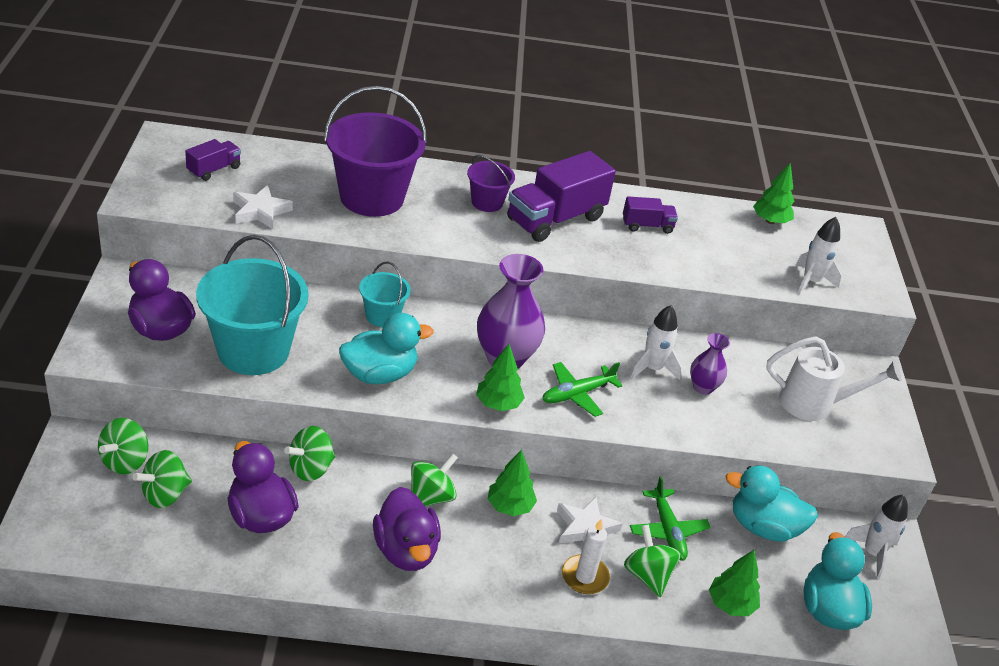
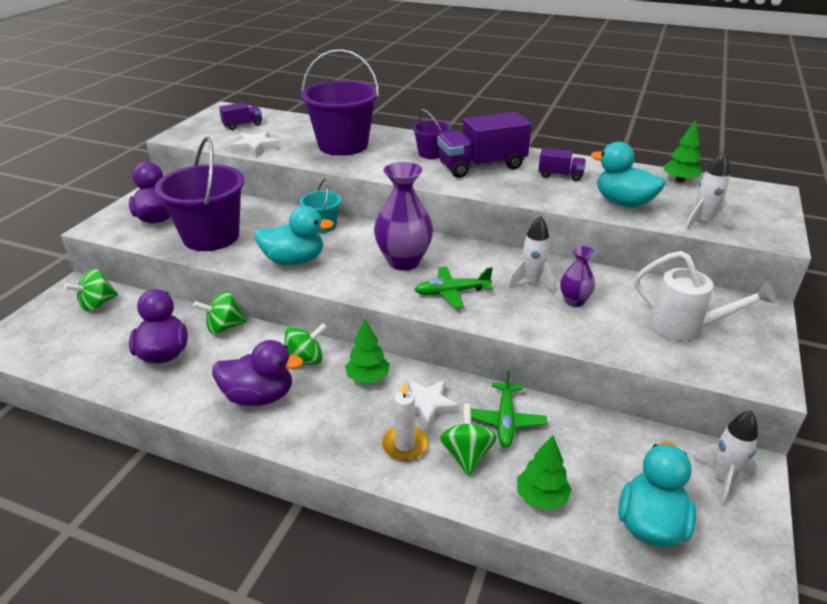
camera: 25 degrees right, 5 degrees down
green spinning top [132,450,192,508] -> none
turquoise bucket [196,235,309,375] -> purple bucket [155,137,245,251]
purple duck [373,487,441,571] -> purple duck turned 90 degrees counterclockwise [212,340,303,406]
green tree [476,344,525,411] -> none
turquoise duck [725,465,818,542] -> turquoise duck moved to [591,142,666,208]

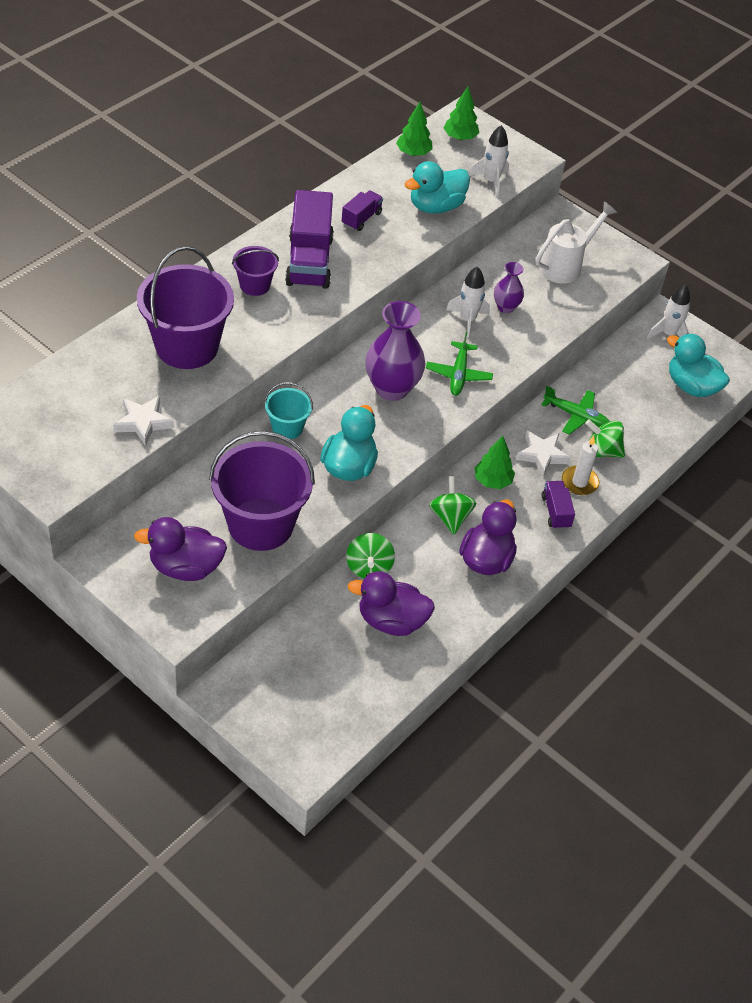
camera: 75 degrees left, 15 degrees up
green spinning top [64,269,118,312] -> none
purple truck [219,102,262,130] -> purple truck moved to [542,481,575,529]
green tree [517,435,572,510] -> green tree moved to [444,87,479,141]

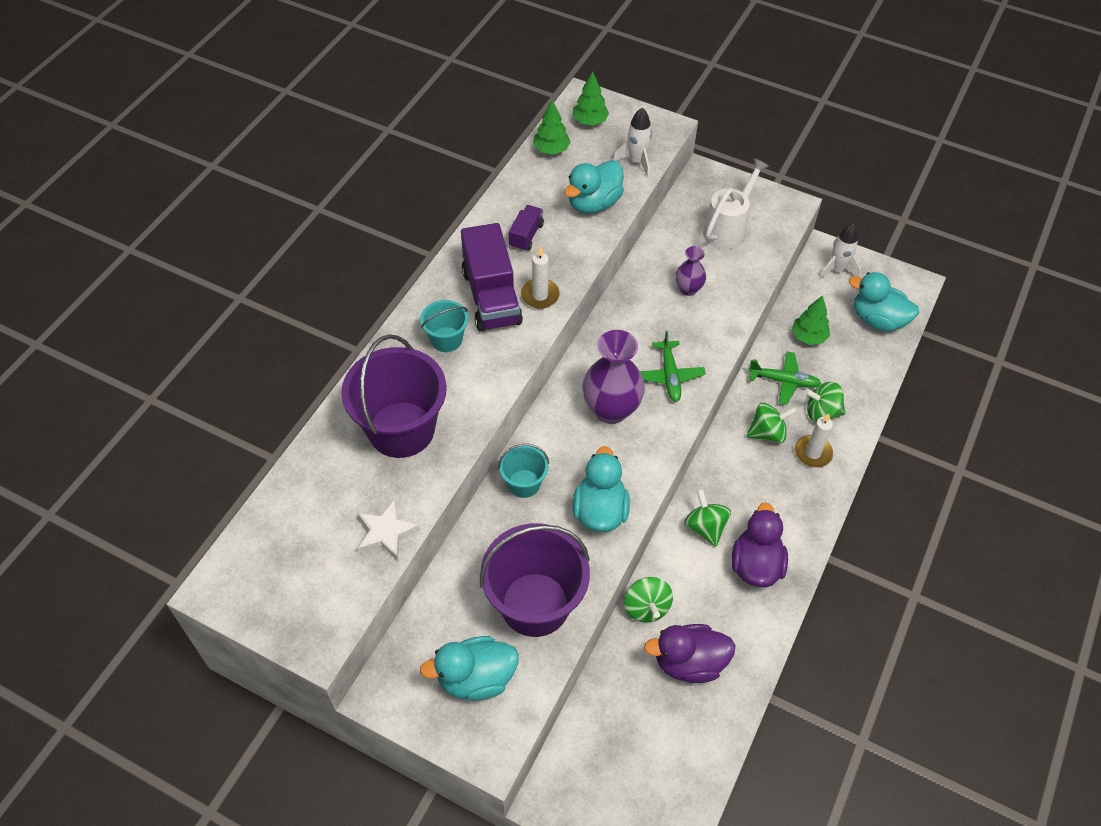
camera: 10 degrees left, 5 degrees up
purple duck [134,517,227,581] -> turquoise duck [420,636,519,701]
purple bucket [232,246,279,296] -> turquoise bucket [420,300,469,352]
white rocket [446,267,490,338] -> none
green tree [474,436,515,489] -> green tree moved to [792,295,830,345]
white star [516,431,571,476] -> green spinning top [747,403,797,443]
purple truck [542,481,575,529] -> none
none -> white candle [521,246,560,309]

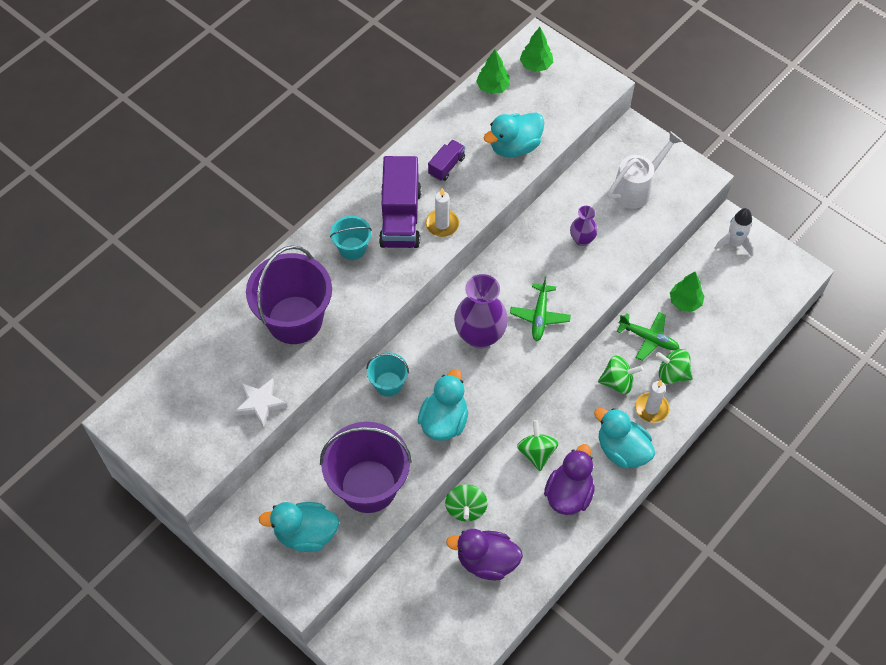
camera: 15 degrees right, 5 degrees up
white rocket [613,108,652,178] -> none
turquoise duck [849,272,919,331] -> turquoise duck moved to [594,408,655,468]

